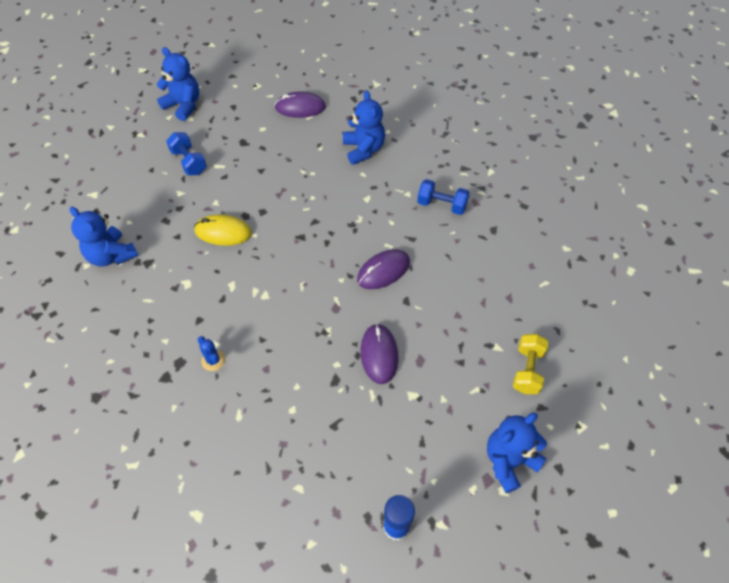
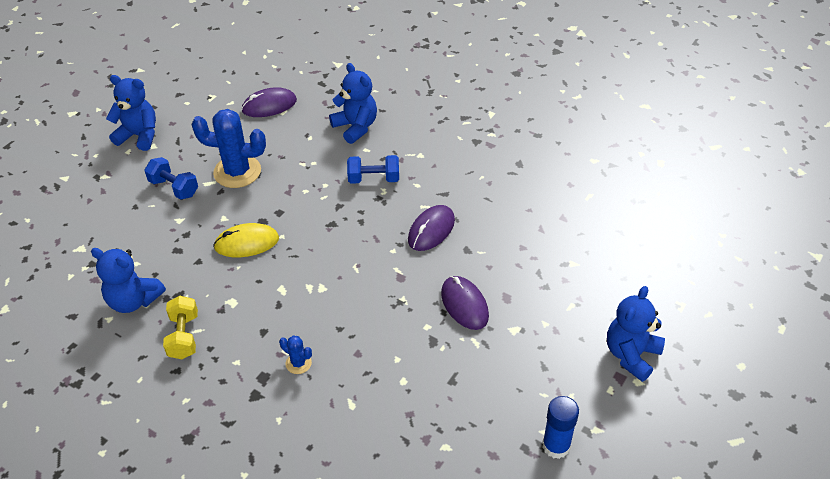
camera: 20 degrees left, 10 degrees down
blue dumbbell [417,179,470,215] -> blue dumbbell moved to [347,155,399,184]
yellow dumbbell [513,334,549,394] -> yellow dumbbell moved to [163,296,198,359]
none -> blue cactus [191,109,266,188]

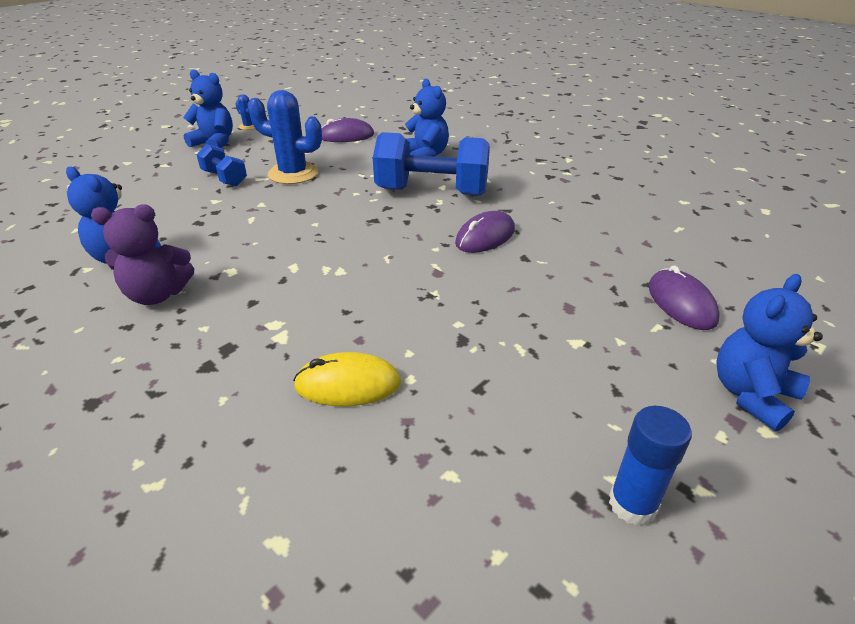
camera: 10 degrees right, 10 degrees down
yellow dumbbell [163,296,198,359] -> purple teddy bear [91,204,194,305]
yellow mouse [213,223,279,257] -> yellow mouse moved to [293,352,401,406]
blue cactus [279,335,312,374] -> blue cactus moved to [235,94,255,130]
blue dumbbell [347,155,399,184] -> blue dumbbell [373,132,490,196], size x1.92
purple mouse [441,276,489,330] -> purple mouse moved to [648,265,719,330]

